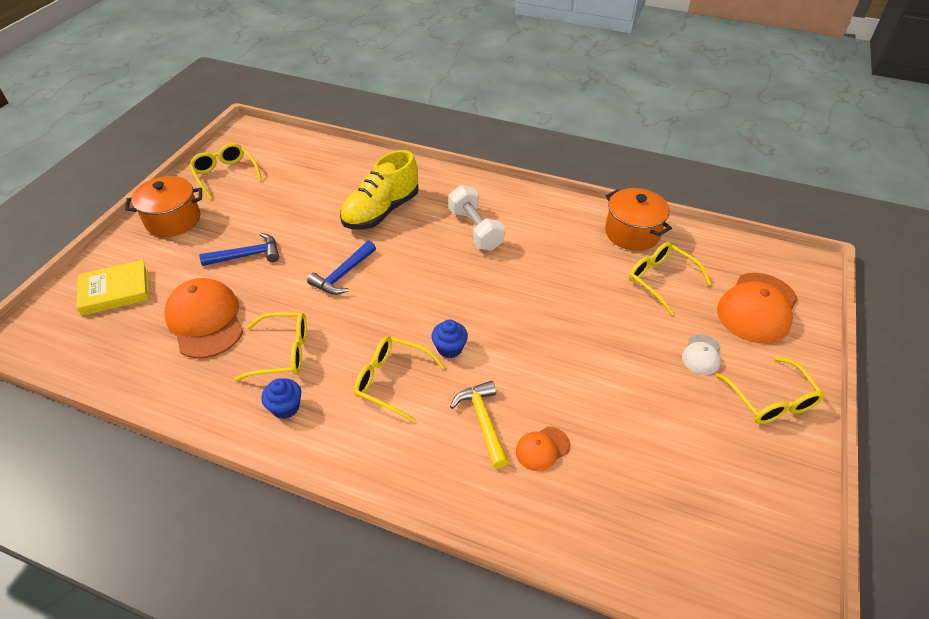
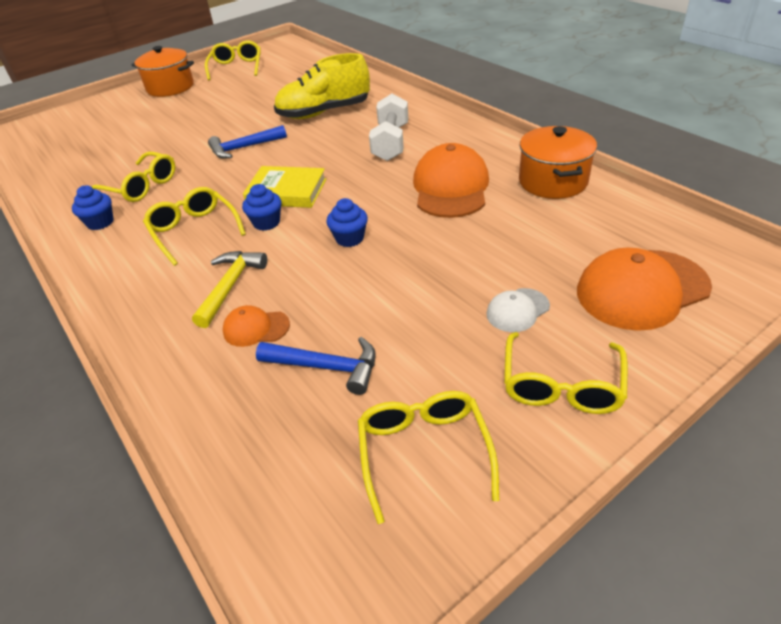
camera: 35 degrees right, 5 degrees down
yellow book [76,260,149,316] -> yellow book moved to [243,166,326,208]
orange cap [164,278,243,359] -> orange cap moved to [413,143,489,218]
blue hammer [199,233,279,266] -> blue hammer moved to [256,337,376,395]
yellow glasses [629,242,712,315] -> yellow glasses moved to [358,391,499,524]
none -> blue cupcake [326,198,368,247]

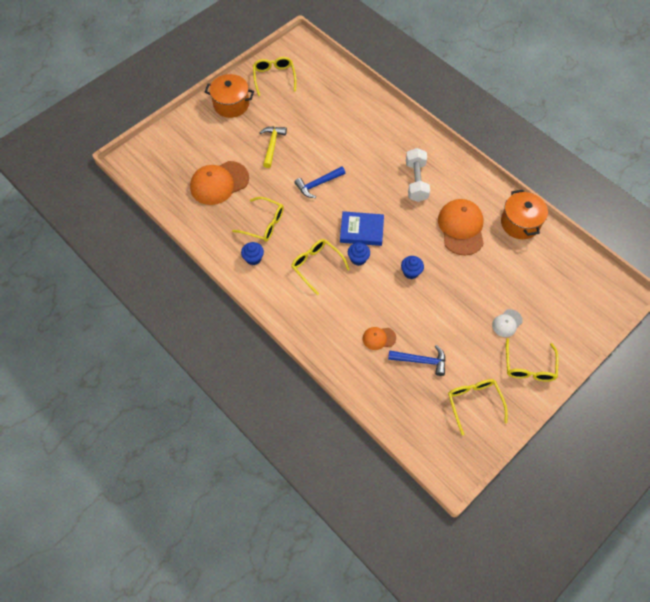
camera: 10 degrees left, 20 degrees up
yellow hammer [192,251,267,328] -> yellow hammer moved to [259,127,287,168]
yellow book [243,166,326,208] -> blue book [340,211,384,246]
yellow shoe [274,53,370,119] -> none
orange cap [577,247,712,331] -> orange cap moved to [190,161,249,205]

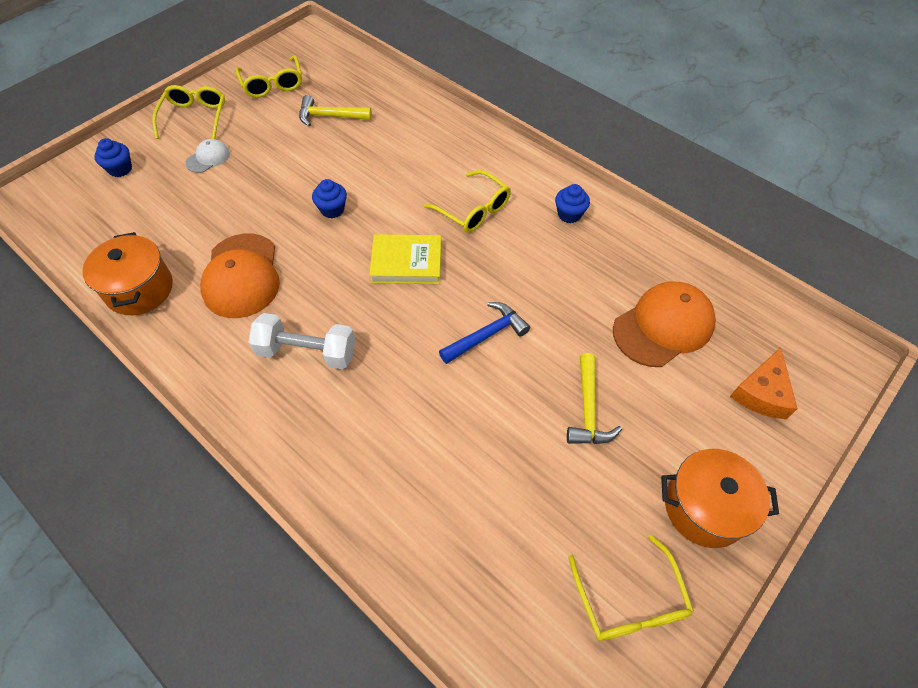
camera: 175 degrees right, 5 degrees down
yellow glasses [232,197,284,242] -> none
blue book [340,211,384,246] -> yellow book [369,234,441,284]
blue cupcake [348,242,370,266] -> blue cupcake moved to [94,138,132,177]
orange cap [363,327,396,350] -> none
blue hammer [388,345,446,376] -> yellow hammer [299,95,372,127]
white dumbbell [406,148,430,202] -> white dumbbell turned 75 degrees counterclockwise [249,313,355,369]
none -> orange cheese [730,347,798,419]

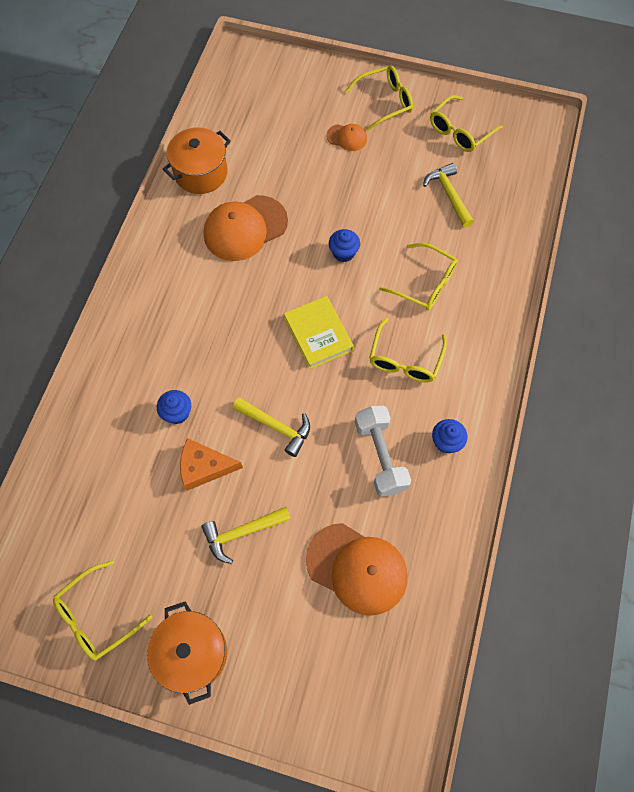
camera: 65 degrees right, 10 degrees up
blue cupcake [94,138,132,177] -> blue cupcake moved to [157,390,191,424]
white cap [185,139,230,173] -> orange cap [326,124,367,151]
white dumbbell [249,313,355,369] -> white dumbbell moved to [355,406,411,497]
blue hammer [439,302,530,364] -> yellow hammer [233,397,310,457]
orange cheese [730,347,798,419] -> orange cheese moved to [180,438,243,491]
none -> yellow glasses [379,243,458,311]

